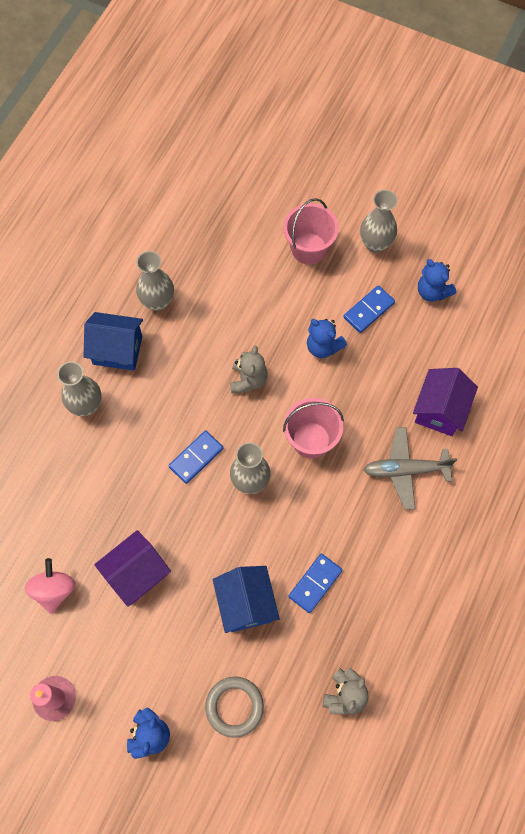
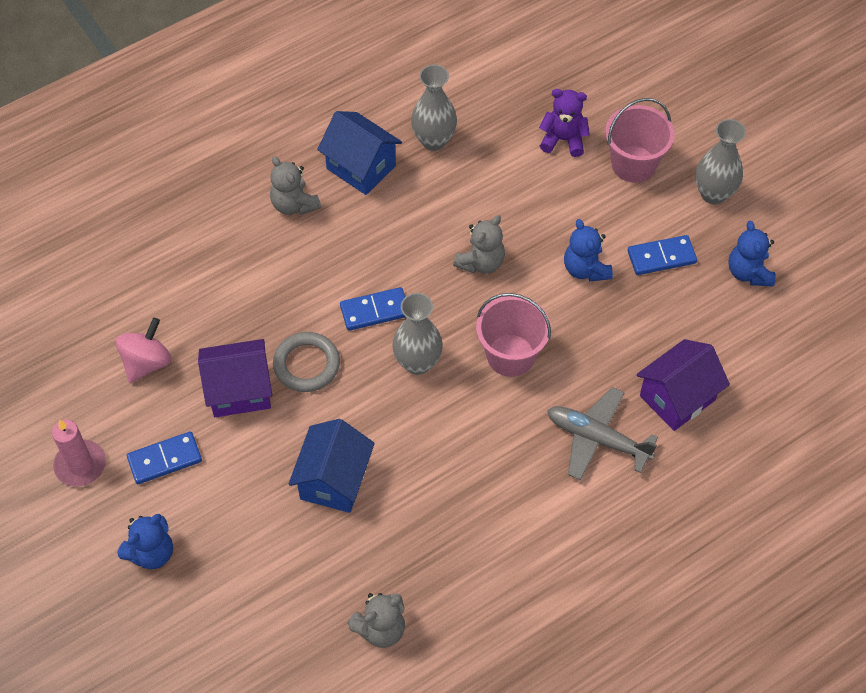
camera: 30 degrees right, 10 degrees down
grey vase [57,361,102,416] -> grey teddy bear [270,156,321,215]
grey ring [205,677,264,738] -> grey ring moved to [273,332,340,392]
blue domino [289,554,342,613] -> blue domino moved to [127,431,202,484]
none -> purple teddy bear [539,89,590,157]

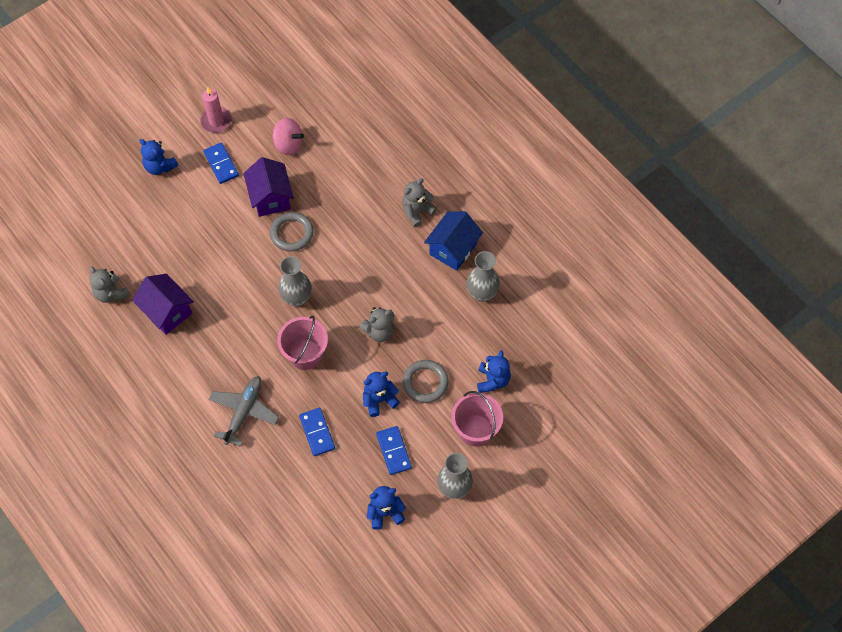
camera: 85 degrees right, 5 degrees up
blue house [289,419,375,513] -> none
blue domino [340,287,405,331] -> blue domino moved to [299,408,335,456]
grey teddy bear [453,215,505,274] -> grey teddy bear turned 60 degrees counterclockwise [359,307,394,342]
purple teddy bear [539,89,590,157] -> blue teddy bear [477,350,511,393]
purple house [636,339,730,431] -> purple house moved to [132,274,194,335]
none -> grey ring [402,360,449,403]

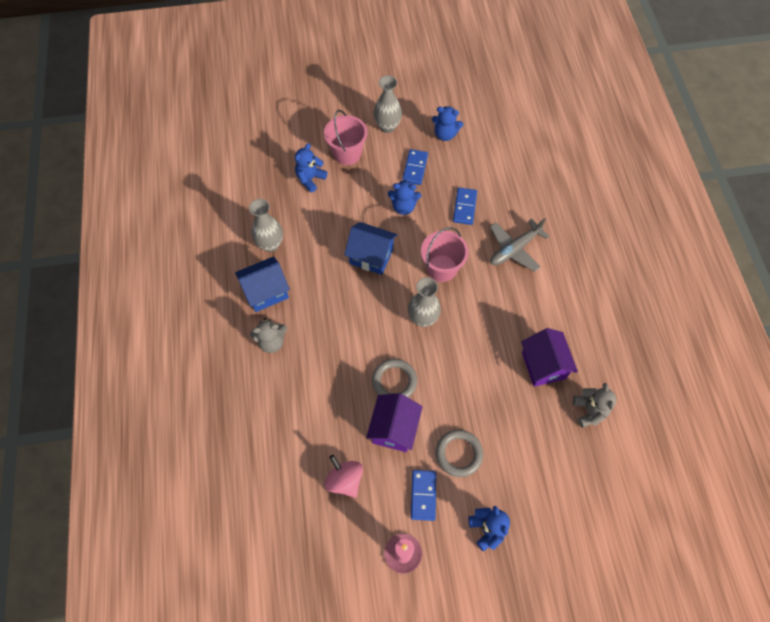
camera: 150 degrees left, 0 degrees up
grey teddy bear [359,307,394,342] -> blue house [344,222,397,275]
grey ring [402,360,449,403] -> grey ring moved to [436,430,483,477]

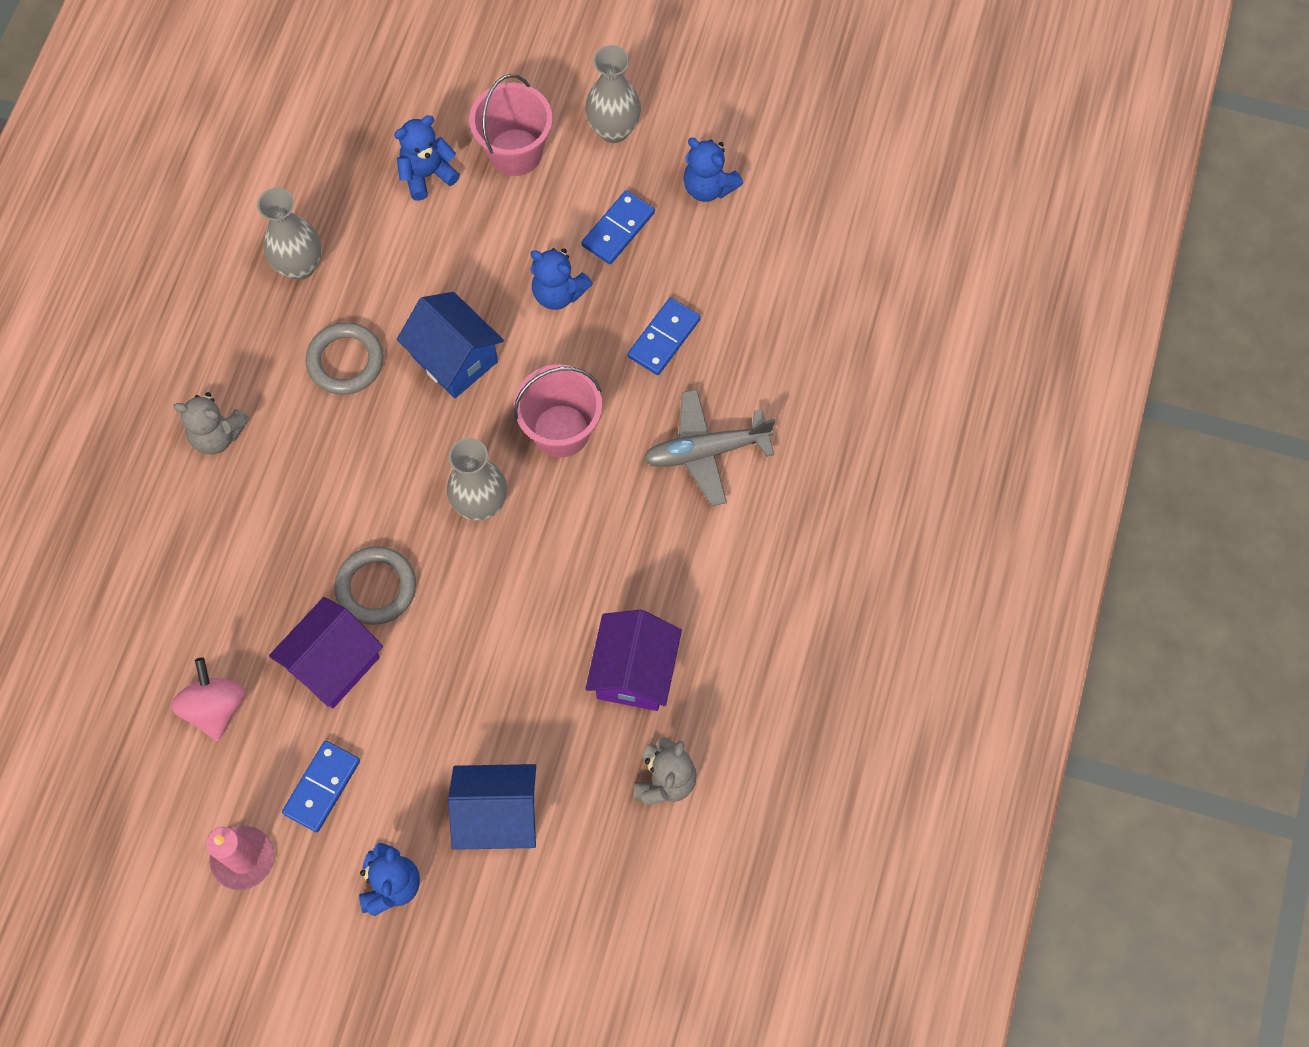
camera: 25 degrees right, 5 degrees up
blue house [235,256,290,312] -> blue house moved to [448,764,536,850]
grey ring [436,430,483,477] -> grey ring moved to [305,322,384,395]

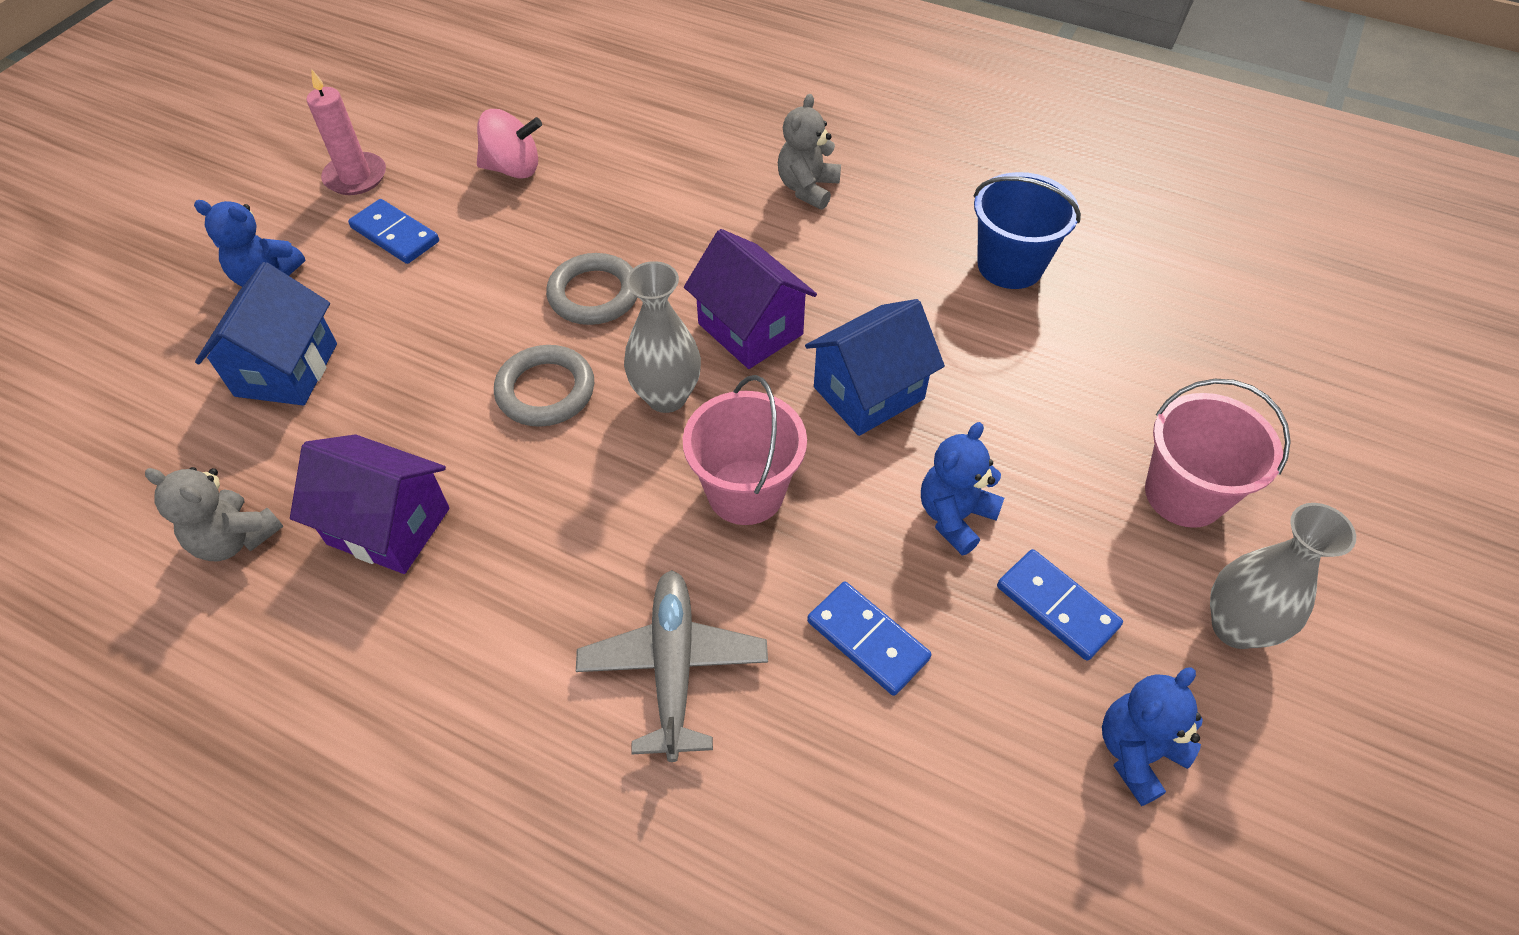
camera: 100 degrees right, 15 degrees down
grey vase [257,187,322,280] -> blue bucket [973,172,1081,289]
purple house [269,597,383,709] -> purple house moved to [684,229,817,369]
grey ring [305,322,384,395] -> grey ring moved to [494,345,594,427]
blue teddy bear [394,115,460,201] -> none

